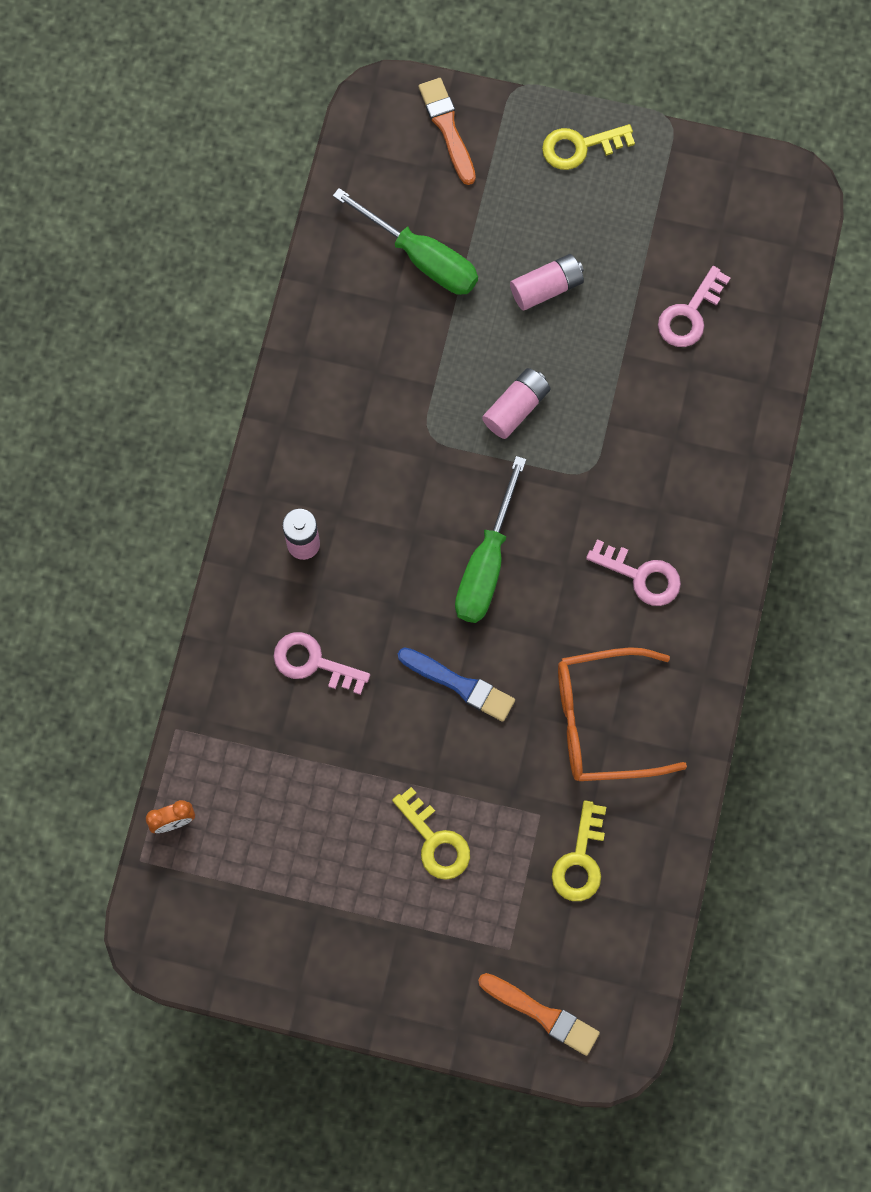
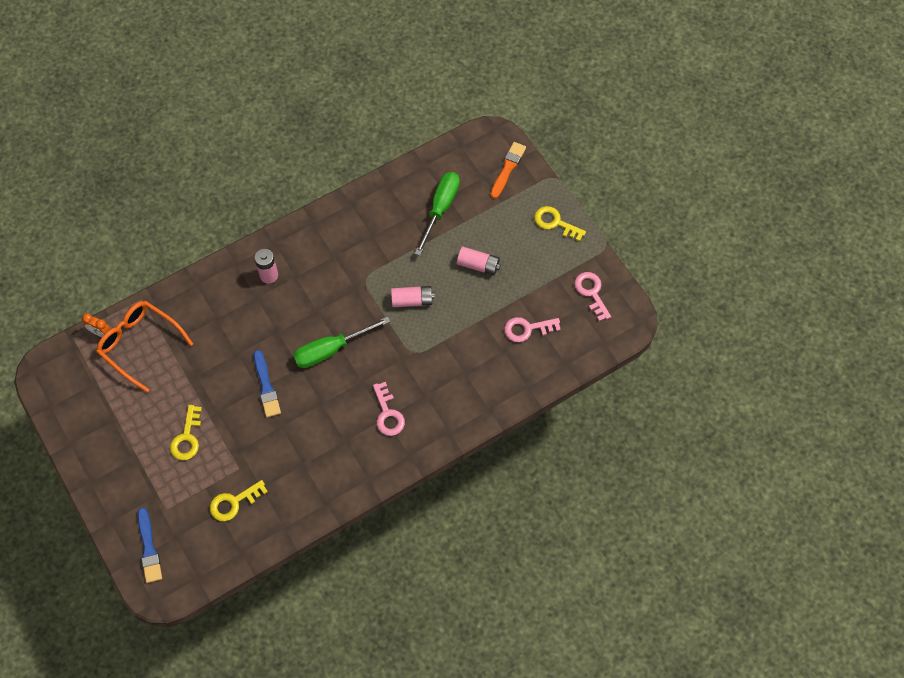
camera: 45 degrees right, 10 degrees down
pink key [273,632,370,695] -> pink key moved to [574,272,611,321]
green screwdriver [333,188,478,295] -> green screwdriver turned 150 degrees counterclockwise [415,172,460,256]
orange brush [478,973,600,1056] -> blue brush [138,508,162,583]
orange glasses [558,647,687,781] -> orange glasses moved to [96,301,193,392]

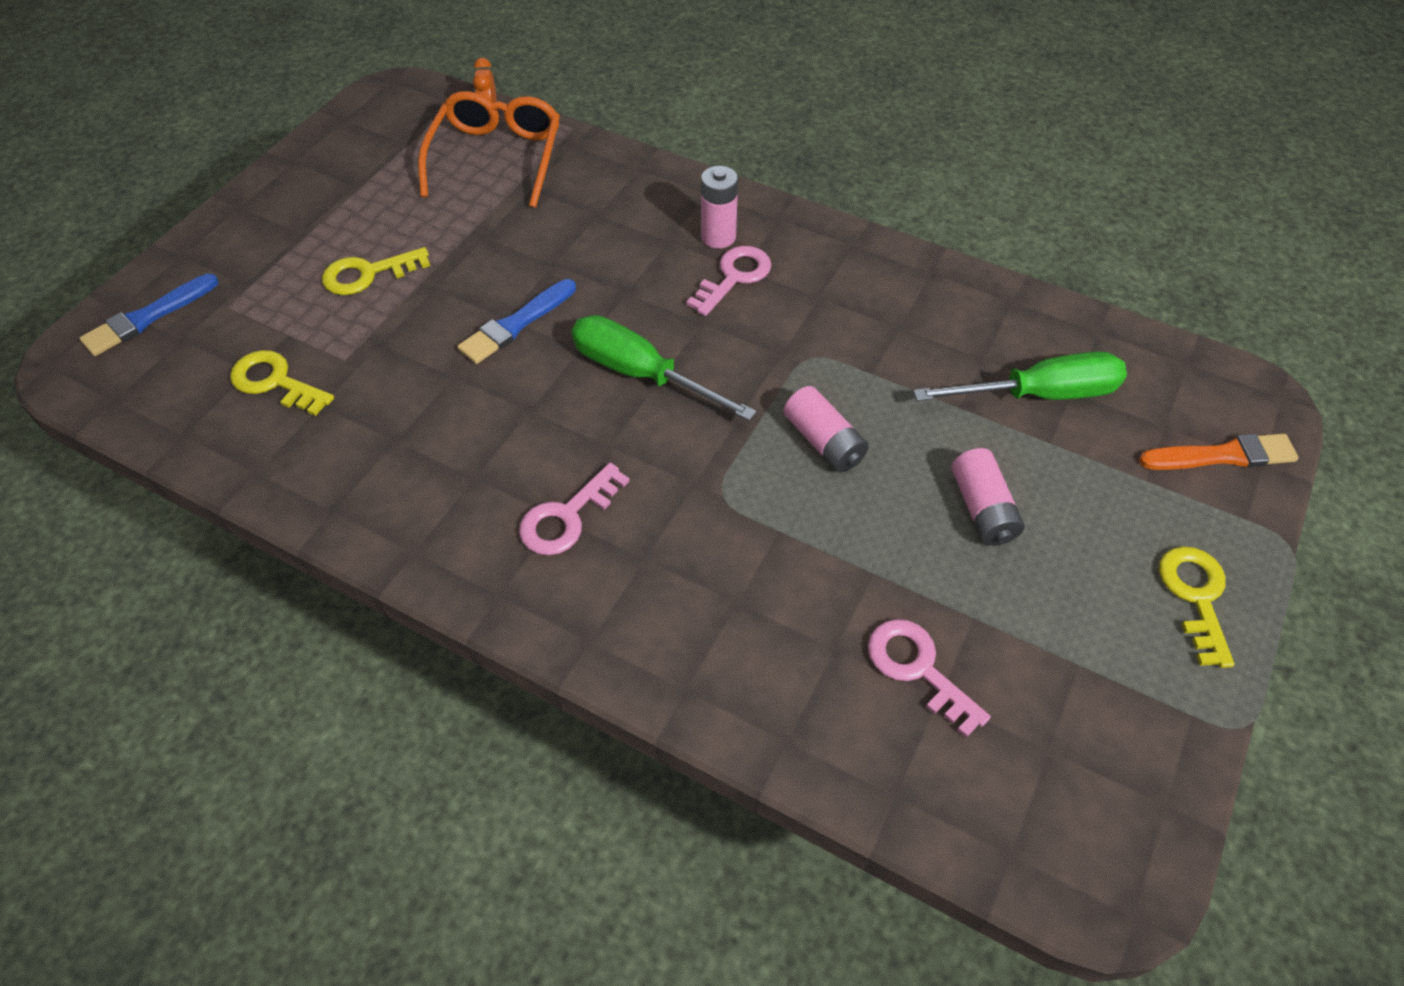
camera: 60 degrees right, 10 degrees down
pink key [574,272,611,321] -> pink key moved to [686,246,771,316]

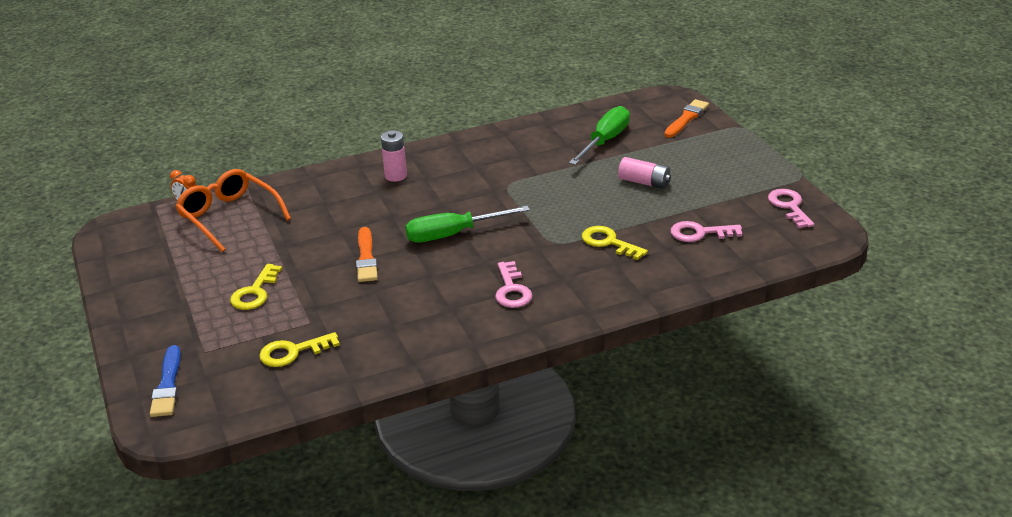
camera: 50 degrees left, 20 degrees down
blue brush [458,279,576,364] -> orange brush [356,227,378,282]
pink key [686,246,771,316] -> pink key moved to [768,189,814,228]
pink battery [784,386,869,473] -> none
yellow key [1159,546,1235,668] -> yellow key moved to [582,226,648,260]

